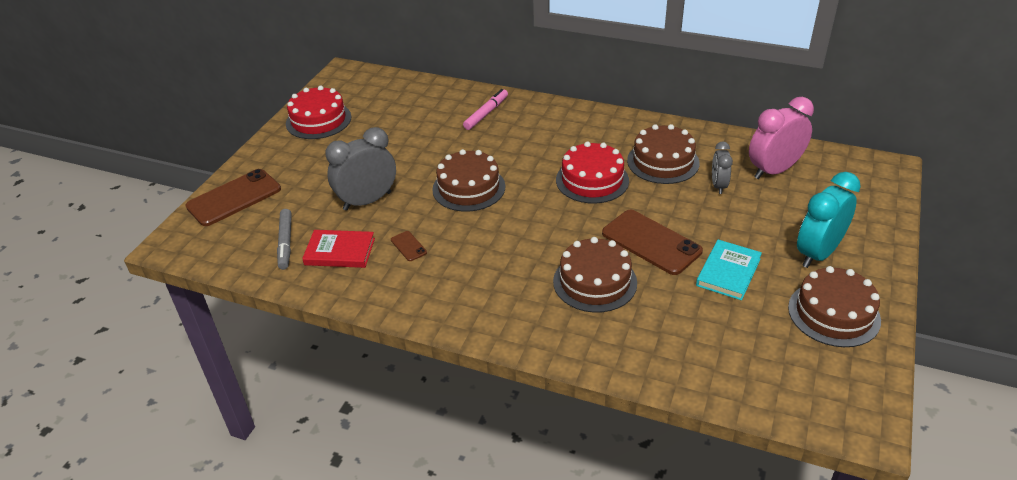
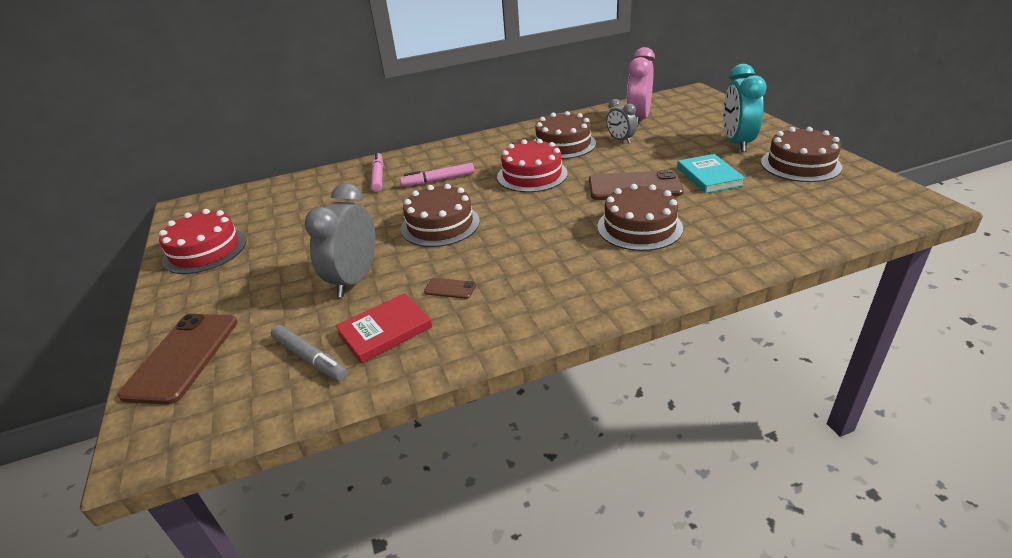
camera: 40 degrees left, 5 degrees down
none -> pink marker [400,163,474,186]

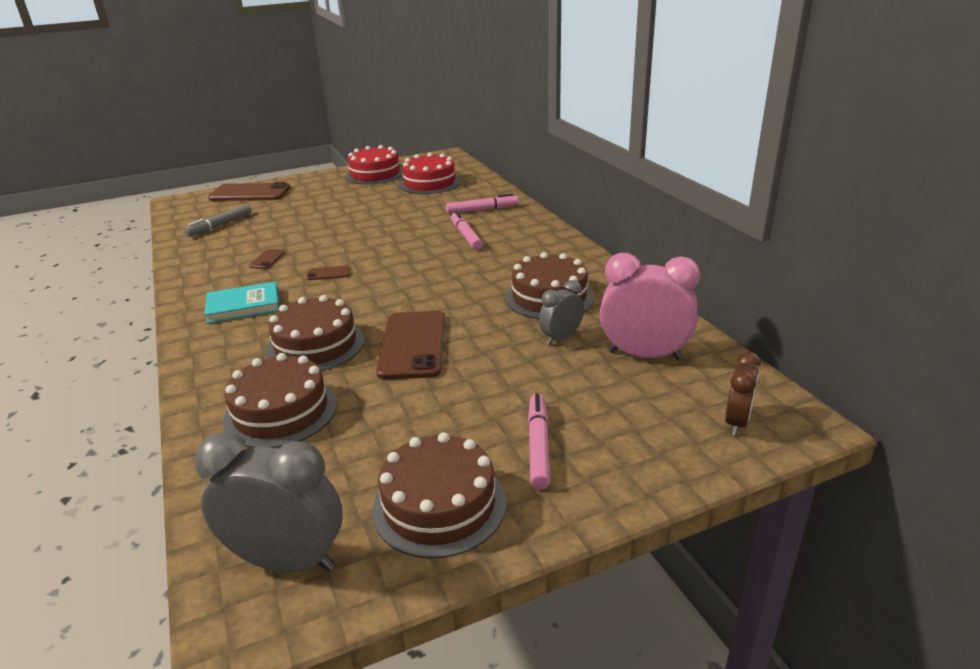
camera: 85 degrees right, 5 degrees down
grey clock [305,183,376,297] -> grey clock moved to [194,432,343,573]
red book [336,293,432,363] -> none
brown cake [401,184,480,247] -> brown cake moved to [223,353,337,448]
red cake [497,139,568,192] -> red cake moved to [399,153,461,194]
turquoise book [677,154,745,193] -> turquoise book moved to [204,282,279,324]
turquoise clock [723,64,766,152] -> pink marker [528,393,550,490]
none -> brown phone [306,266,351,280]
none -> brown clock [725,352,761,435]

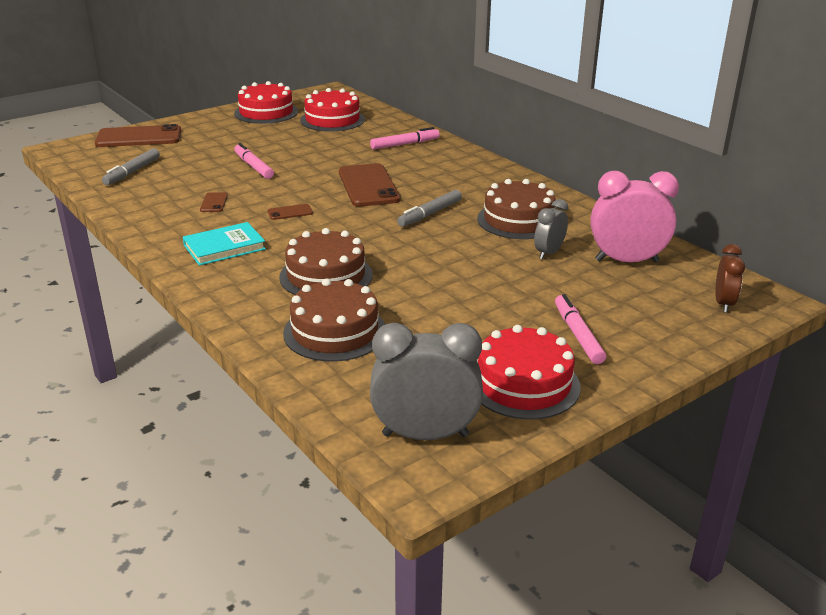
camera: 15 degrees left, 0 degrees up
brown cake [372,432,506,559] -> red cake [478,325,581,420]
brown phone [376,311,446,379] -> brown phone moved to [339,163,400,207]
pink marker [451,211,483,250] -> pink marker moved to [234,143,274,179]
none -> grey marker [397,190,462,227]

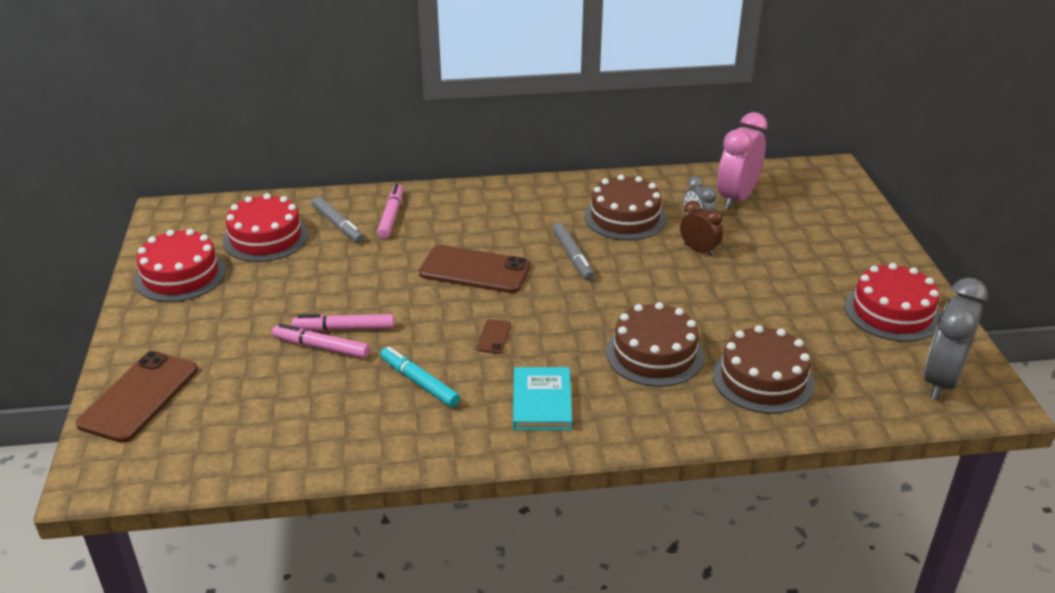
camera: 60 degrees left, 5 degrees up
grey marker [102,148,160,185] -> grey marker moved to [312,196,365,243]
brown phone [200,192,228,212] -> turquoise marker [380,347,460,407]
pink marker [555,294,606,364] -> pink marker moved to [272,324,370,358]
brown clock [715,244,745,313] -> brown clock moved to [680,201,723,257]

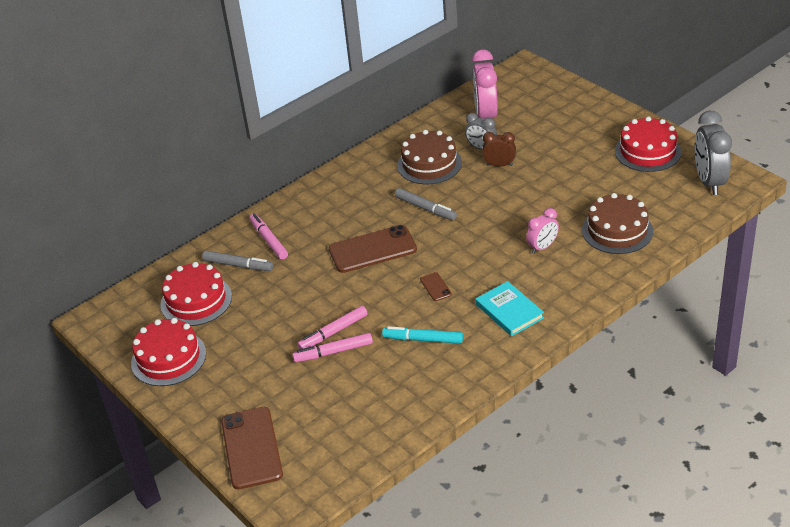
camera: 30 degrees left, 5 degrees up
brown cake [606,302,704,387] -> pink clock [526,208,559,254]

